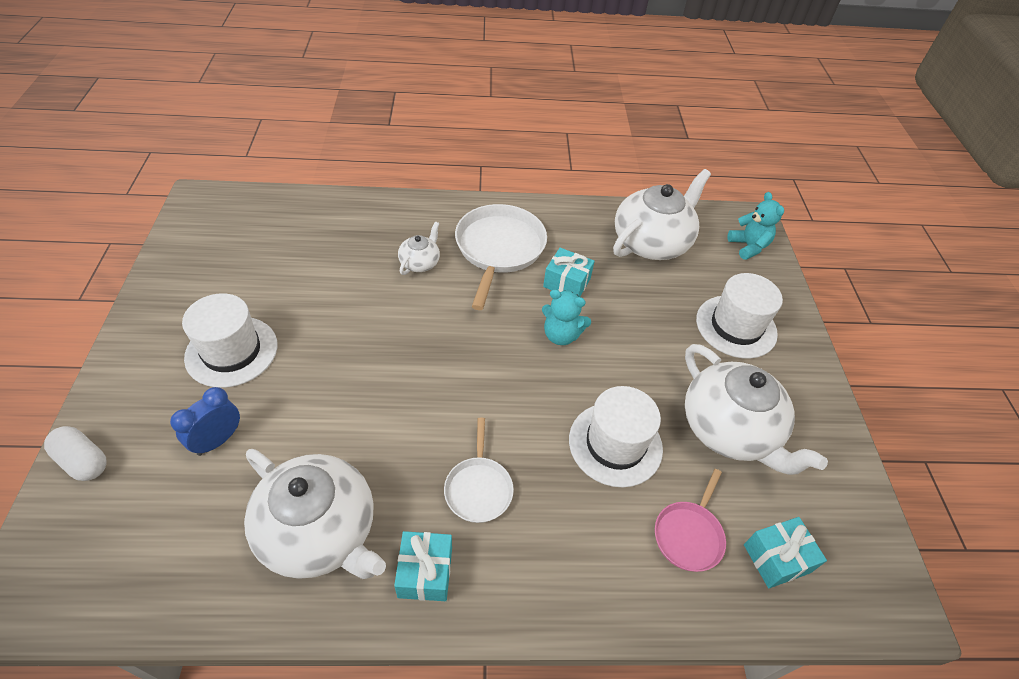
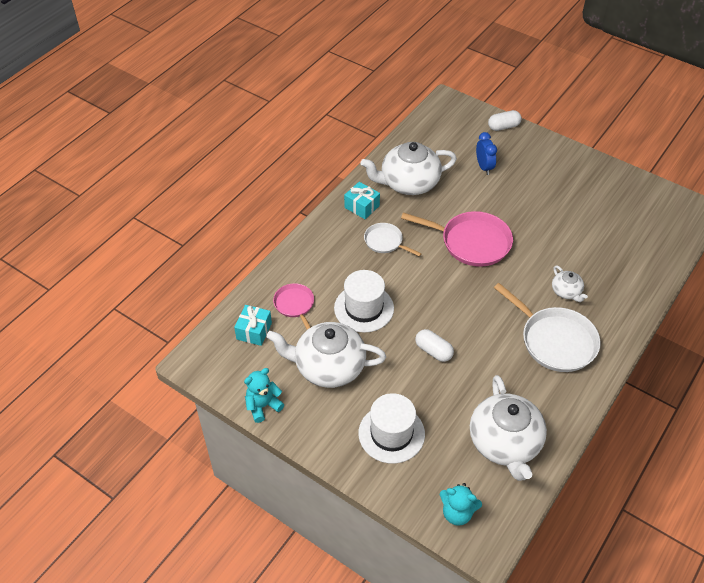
camera: 130 degrees right, 0 degrees up
white hat [182,293,278,388] -> none
turquoise teddy bear [542,289,591,345] -> turquoise teddy bear moved to [244,368,284,423]
turquoise gift [543,248,595,297] -> none
none -> pink pan [401,211,513,267]
none -> white capsule [415,329,454,362]

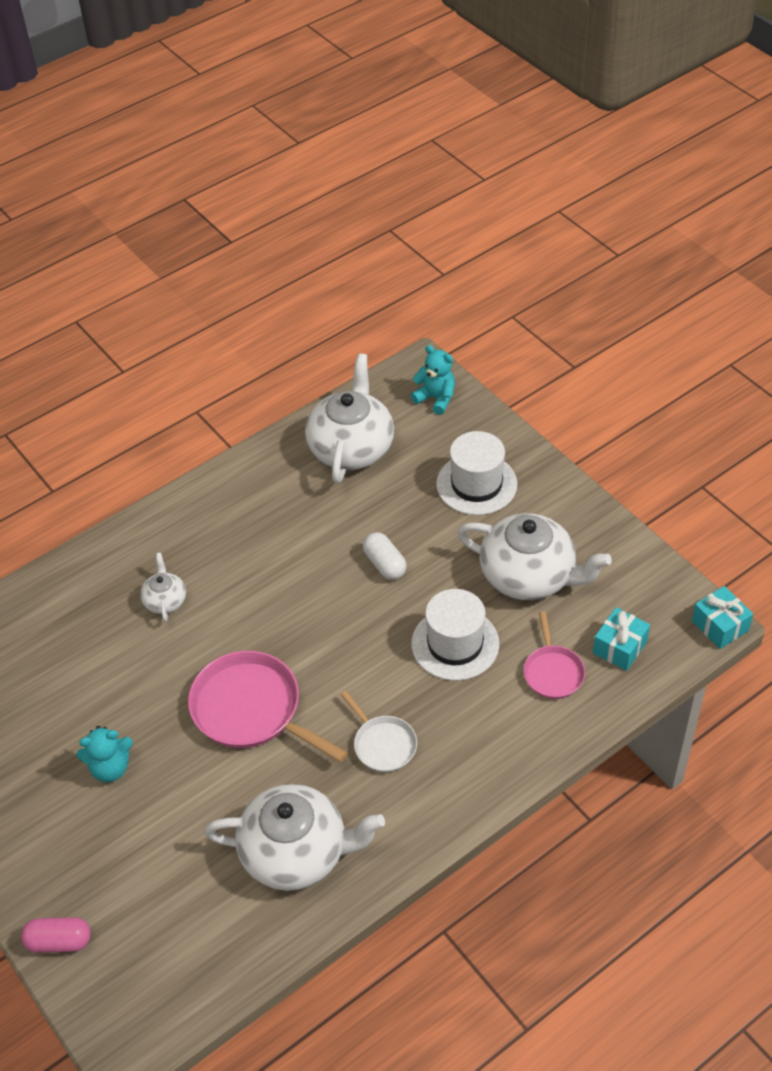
camera: 160 degrees left, 0 degrees up
turquoise teddy bear [244,368,284,423] -> turquoise teddy bear moved to [76,726,133,782]
turquoise gift [344,182,380,219] -> turquoise gift moved to [692,586,753,649]
blue clock [476,132,497,175] -> none
white capsule [488,110,521,131] -> pink capsule [21,917,91,953]
white pan [494,283,601,372] -> none

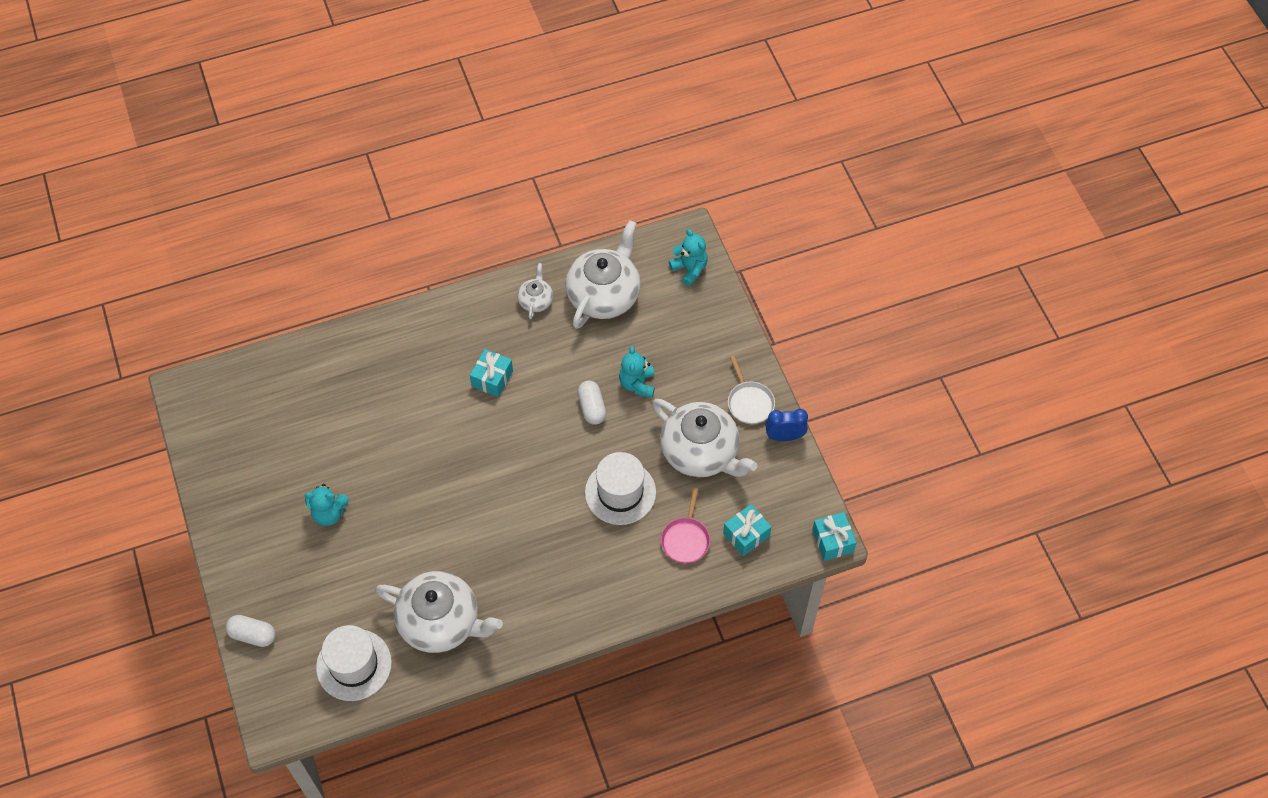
camera: 15 degrees right, 10 degrees up
pink capsule [21,917,91,953] -> white capsule [226,615,276,647]
white teapot [140,553,186,622] -> white teapot moved to [517,263,553,319]
pink pan [188,651,348,762] -> none
white pan [341,691,417,772] -> white pan moved to [728,356,775,424]
white hat [436,431,517,515] -> white hat moved to [316,625,392,701]
none -> turquoise gift [470,349,513,397]
none -> turquoise teddy bear [619,346,655,398]
none -> blue clock [765,409,808,441]

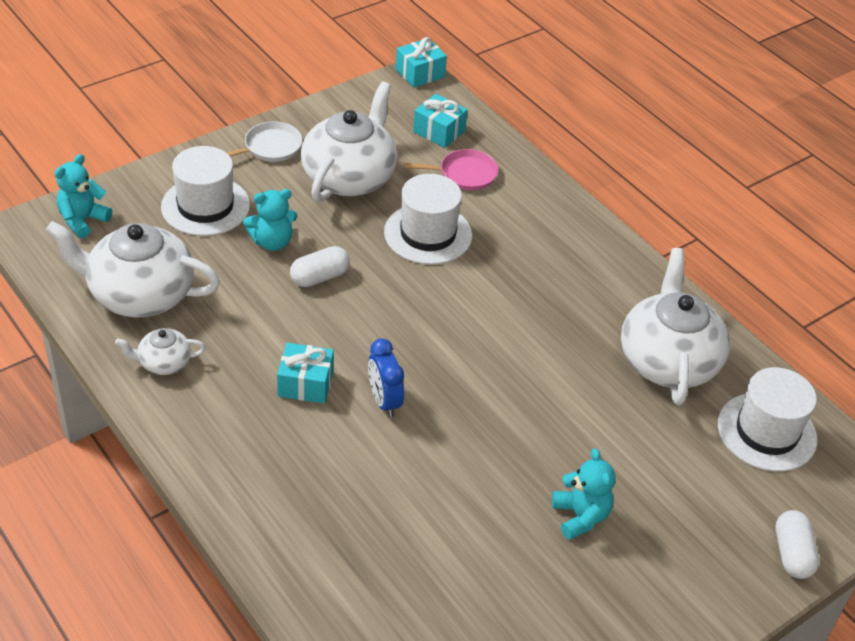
camera: 110 degrees left, 15 degrees down
blue clock [765,409,808,441] -> blue clock moved to [368,338,404,417]
none -> white hat [161,146,250,236]

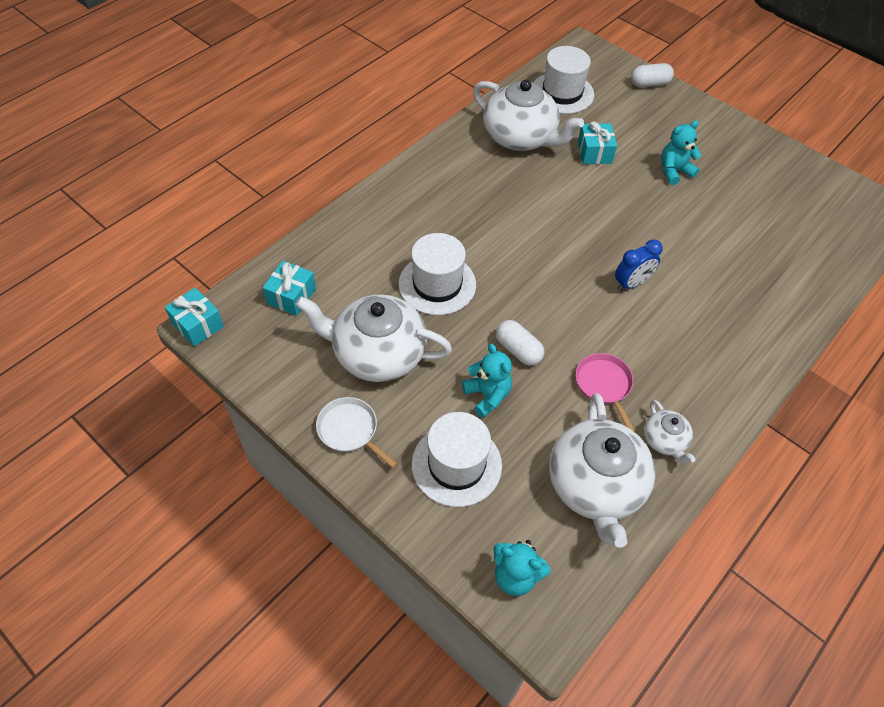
camera: 100 degrees left, 10 degrees up
turquoise gift [277,343,334,404] -> turquoise gift moved to [578,121,617,164]
pink pan [404,149,498,190] -> pink pan moved to [576,353,636,432]
white teapot [621,248,730,406] -> white teapot turned 135 degrees counterclockwise [473,80,584,151]

